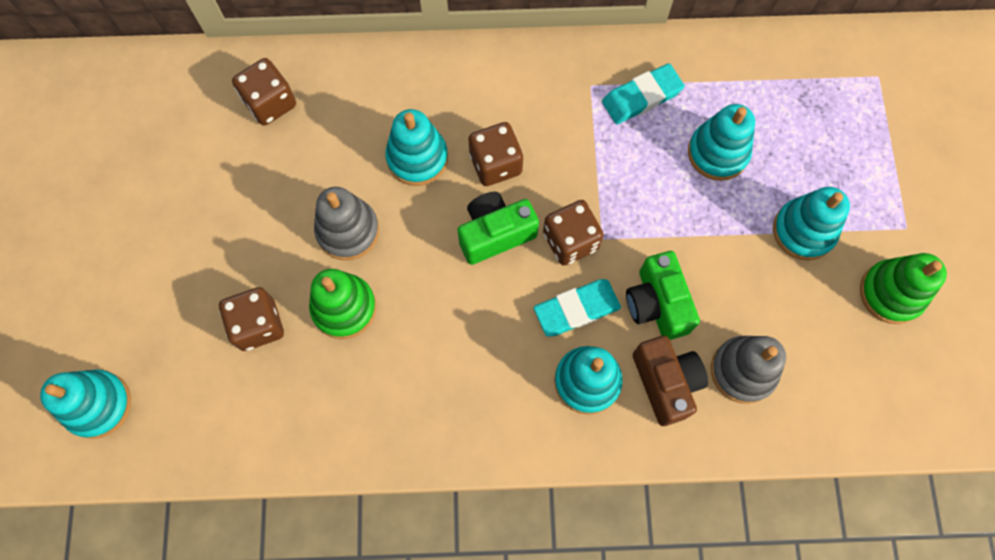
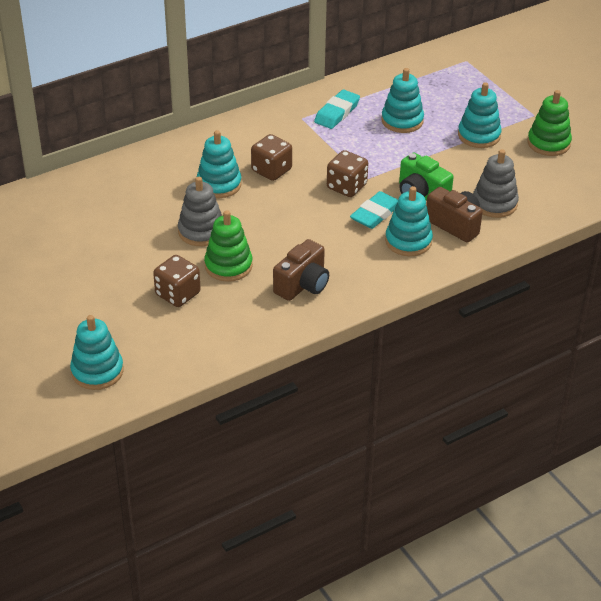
camera: 30 degrees left, 30 degrees down
brown dice [232,58,296,126] -> none
green camera [457,192,539,265] -> none
none -> brown camera [273,239,329,301]

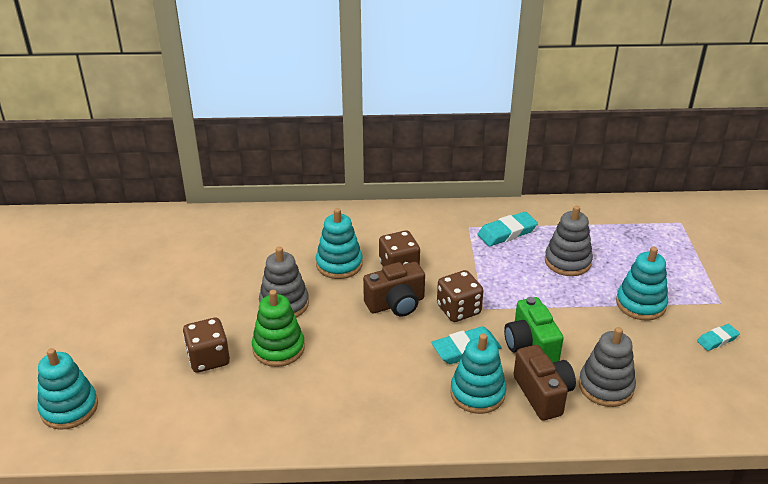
camera: 30 degrees right, 5 degrees down
brown camera [273,239,329,301] -> brown camera moved to [363,262,425,316]
turquoise stacking toy [381,68,424,133] -> grey stacking toy [545,206,593,276]
green stacking toy [527,90,572,156] -> turquoise eraser [697,324,740,351]

